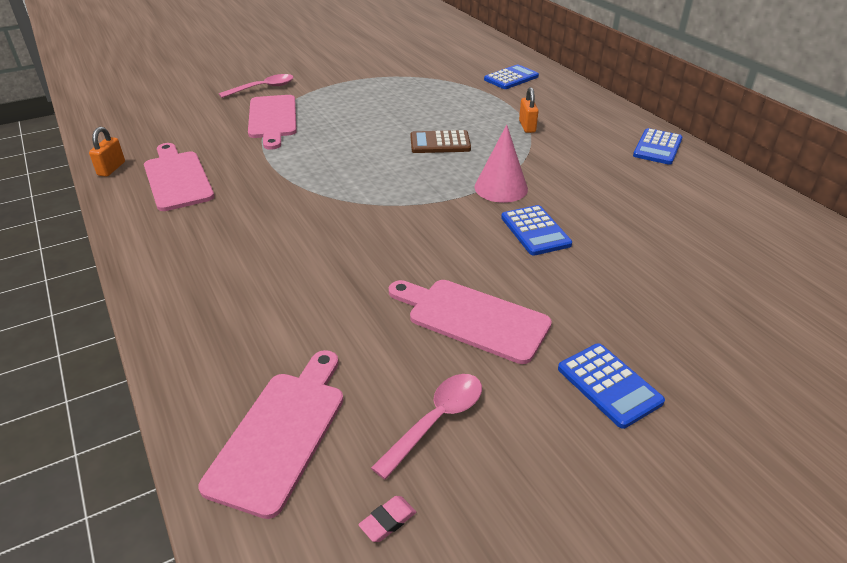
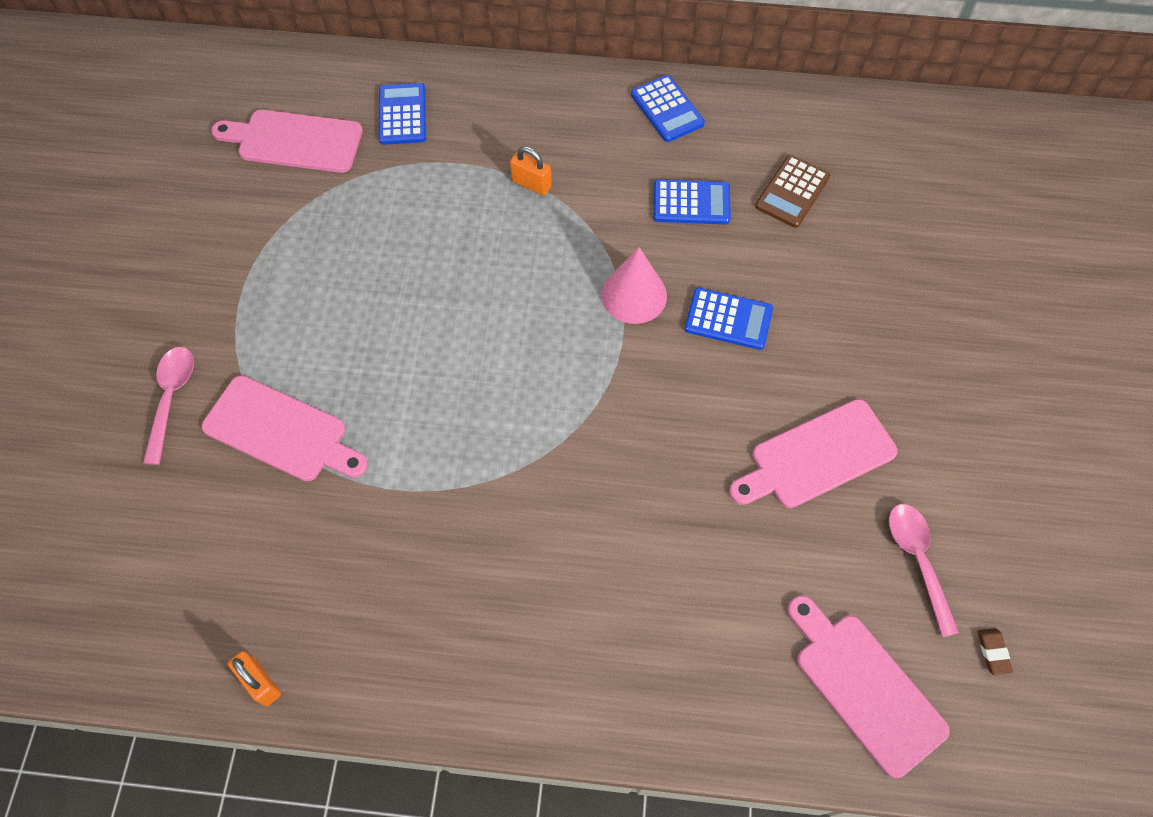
camera: 55 degrees left, 25 degrees up
pink cutting board [144,143,214,211] -> pink cutting board moved to [211,110,363,173]
pink eraser [358,496,416,542] -> brown eraser [977,628,1013,675]
brown calculator [411,130,471,153] -> brown calculator moved to [755,155,830,228]
blue calculator [558,343,665,429] -> blue calculator moved to [653,179,731,224]

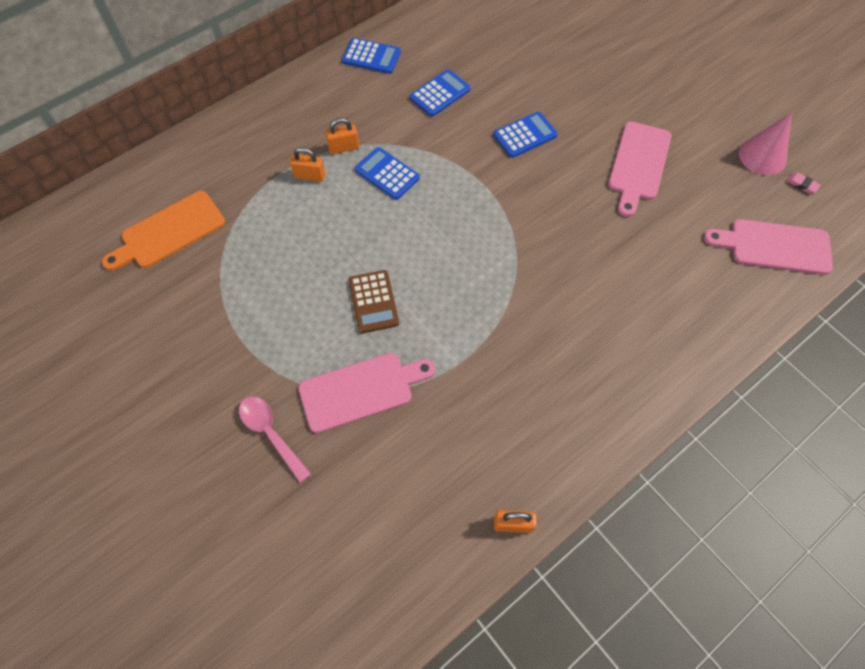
camera: 45 degrees left, 0 degrees up
pink cutting board [211,110,363,173] -> orange cutting board [102,191,225,271]
blue calculator [379,83,426,145] -> blue calculator moved to [355,147,420,200]
pink cone [602,247,667,324] -> pink cone moved to [739,113,792,175]
brown calculator [755,155,830,228] -> brown calculator moved to [349,270,399,333]
pink spoon [889,504,959,637] -> none
brown eraser [977,628,1013,675] -> pink eraser [787,173,821,194]
none -> orange padlock [290,147,325,182]

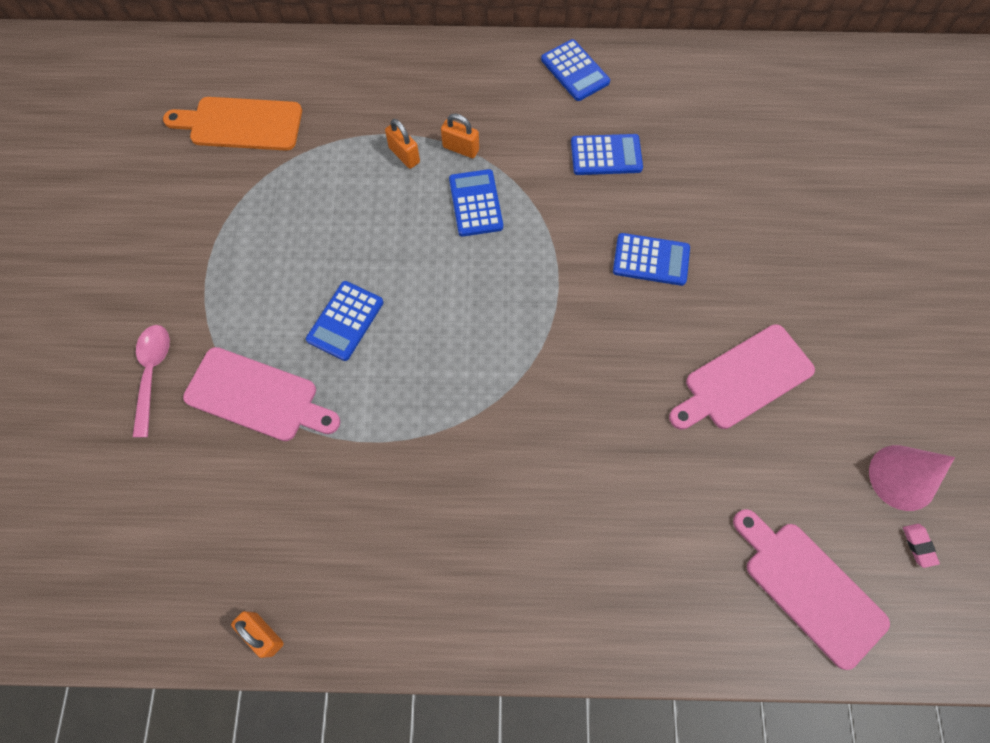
camera: 40 degrees right, 5 degrees up
brown calculator [349,270,399,333] -> blue calculator [306,281,383,361]

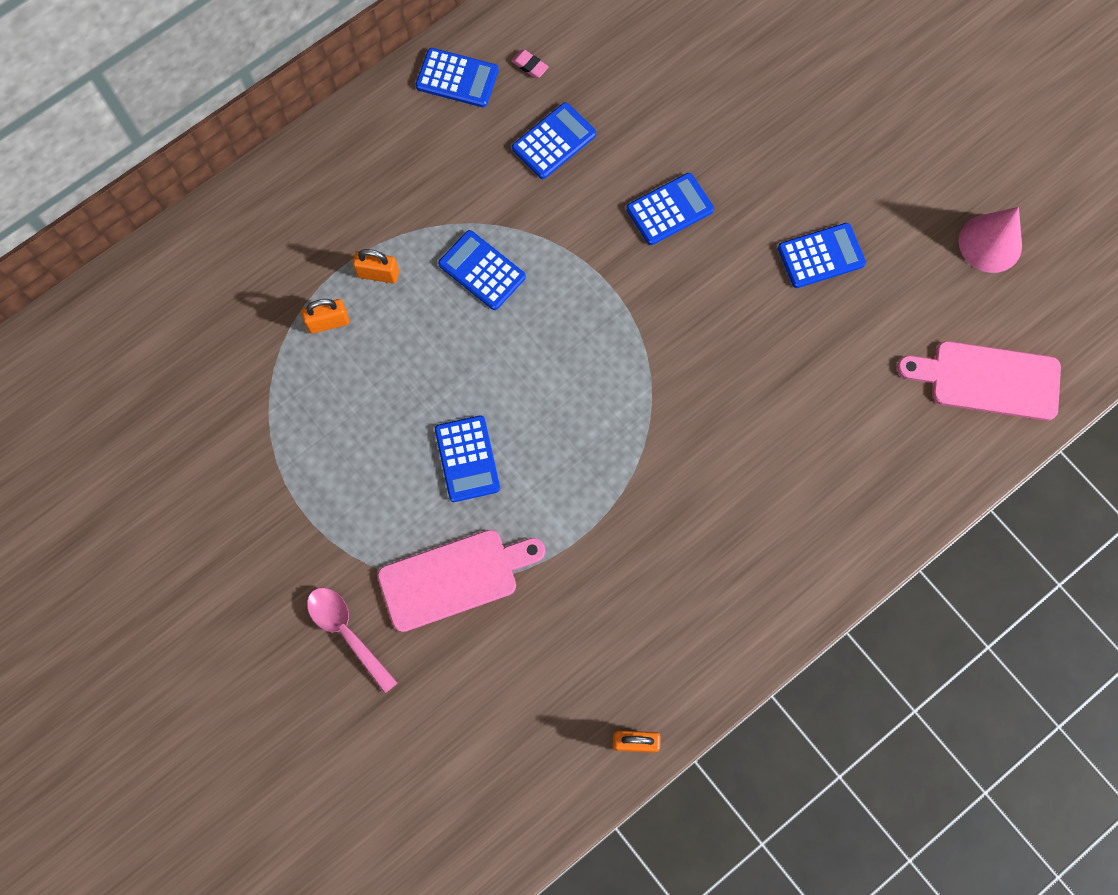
camera: 40 degrees left, 5 degrees up
orange cutting board [163,97,302,151] -> none
orange padlock [441,113,479,158] -> orange padlock moved to [301,299,349,334]
pink cutting board [669,324,815,430] -> blue calculator [778,223,866,288]
pink eraser [903,524,940,568] -> pink eraser moved to [511,50,549,78]

